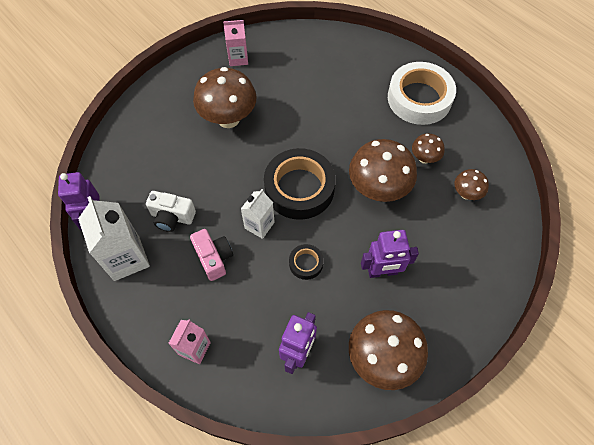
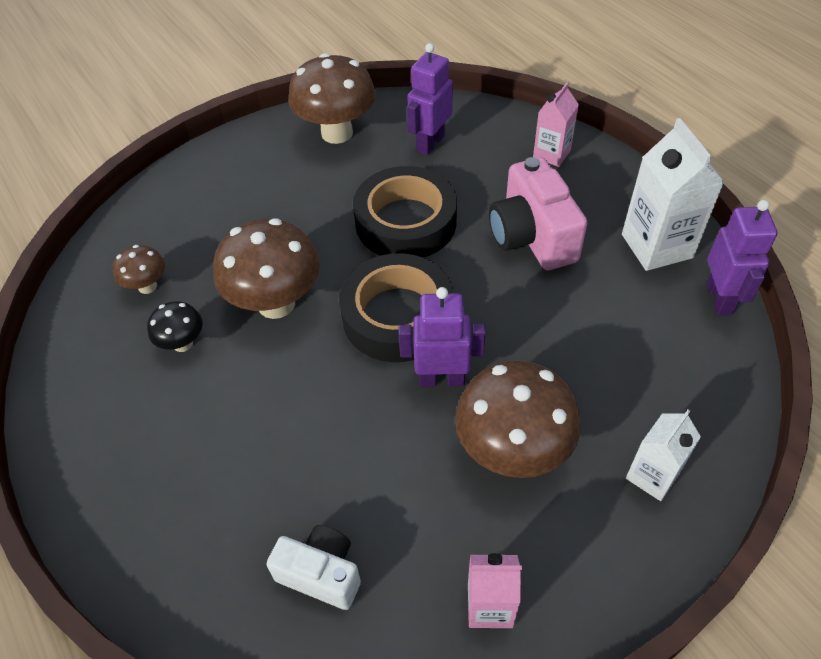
camera: 170 degrees left, 10 degrees down
white camera [146,191,196,232] -> white camera moved to [266,525,361,610]
pink camera [190,229,233,281] -> pink camera [489,157,587,270], size x1.58
white carton [241,189,275,239] -> white carton moved to [626,410,701,501]
black tape [289,244,324,280] -> black tape [353,166,457,258], size x2.19
purple robot [361,230,419,278] -> purple robot moved to [399,287,486,387]
white tape [388,62,456,125] -> none
brown mushroom [412,133,444,164] -> black mushroom [147,301,203,352]

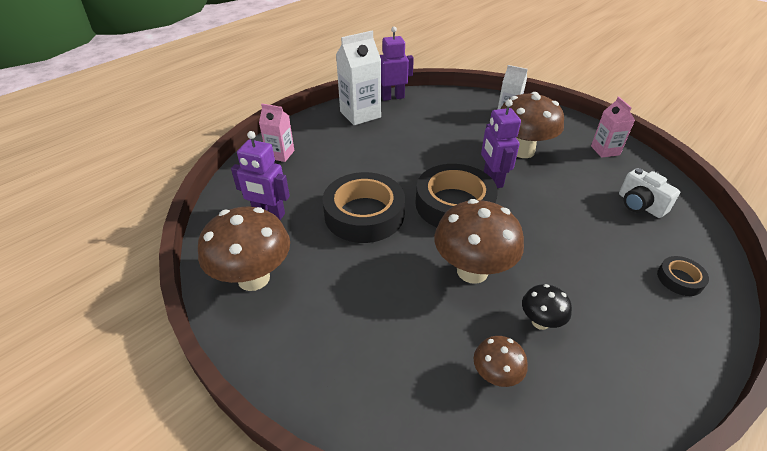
camera: 105 degrees left, 10 degrees down
white camera [266,525,361,610] -> white camera turned 45 degrees counterclockwise [619,168,680,218]
pink camera [489,157,587,270] -> none
none -> black tape [657,256,709,296]

